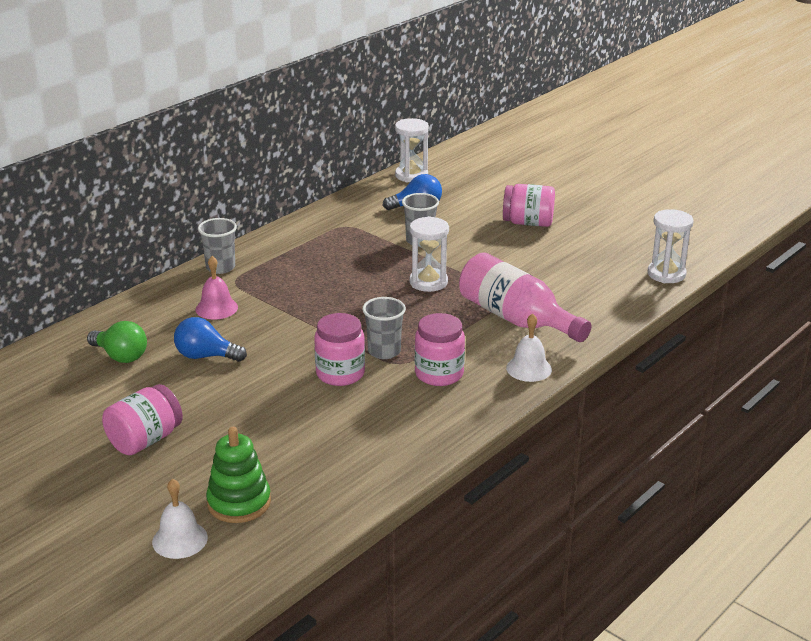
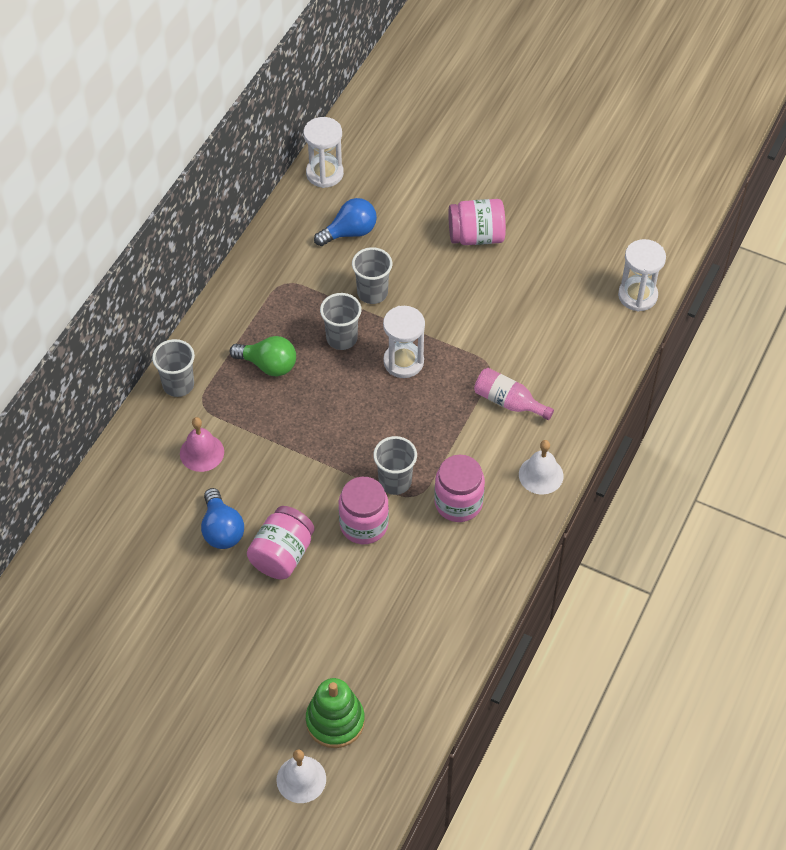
camera: 15 degrees left, 25 degrees up
green light bulb [87,321,147,363] -> green light bulb moved to [230,336,296,376]
pink jar [102,384,183,455] -> pink jar moved to [247,506,314,579]
blue light bulb [174,317,247,362] -> blue light bulb turned 105 degrees counterclockwise [201,488,244,549]
pink bottle [459,252,591,342] -> pink bottle [474,368,554,420], size x0.55
none -> grey cup [320,293,362,350]

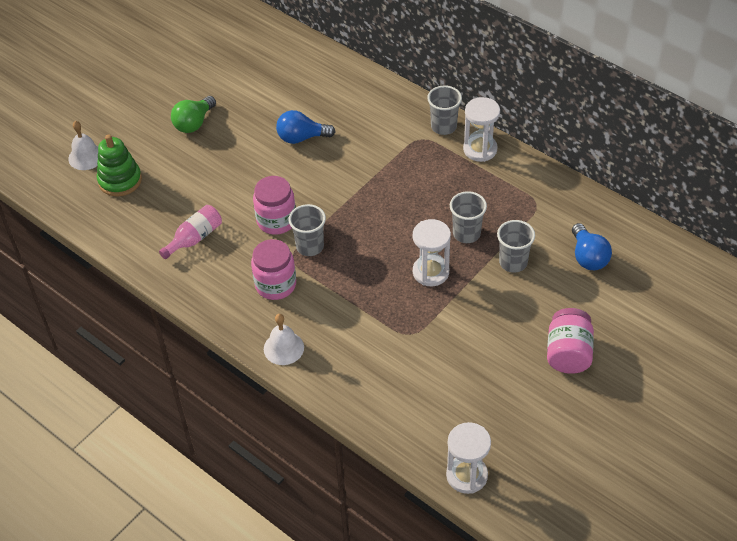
camera: 105 degrees right, 5 degrees down
pink bell [180,417,224,472] -> none
green light bulb [230,336,296,376] -> green light bulb moved to [171,96,216,133]
pink jar [247,506,314,579] -> none
white hourglass [304,117,344,188] -> white hourglass moved to [463,97,500,162]
pink bottle [474,368,554,420] -> pink bottle moved to [159,205,222,259]

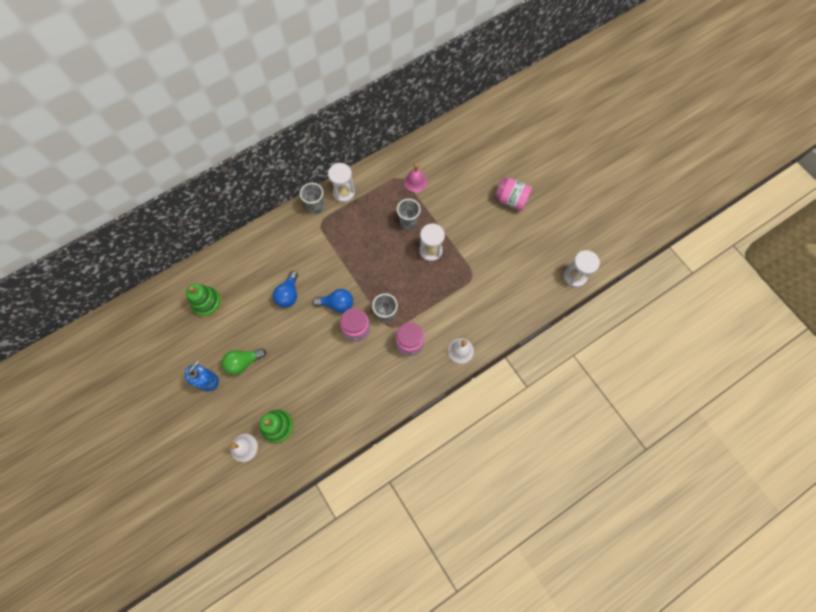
camera: 75 degrees left, 20 degrees up
pink bottle [159,205,222,259] -> none
green light bulb [171,96,216,133] -> green light bulb turned 105 degrees clockwise [222,348,266,375]
grey cup [497,220,535,273] -> none
blue light bulb [572,223,612,270] -> blue light bulb moved to [313,289,353,313]
none -> blue soap dispenser [184,361,219,392]
none -> green stacking toy [186,283,223,317]
none -> pink bell [404,163,427,192]

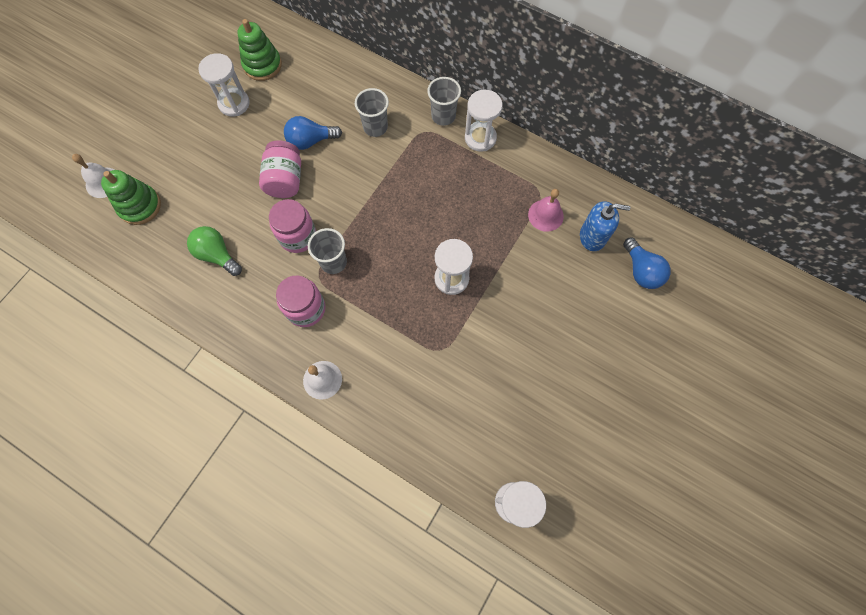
camera: 65 degrees right, 0 degrees up
blue soap dispenser [184,361,219,392] -> blue soap dispenser moved to [580,201,631,251]
green light bulb [222,348,266,375] -> green light bulb moved to [187,226,242,276]
blue light bulb [313,289,353,313] -> blue light bulb moved to [623,237,671,289]
grey cup [397,199,421,230] -> grey cup moved to [355,88,389,137]
pink jar [494,177,532,211] -> pink jar moved to [259,140,301,198]
none -> white hourglass [198,53,250,117]

